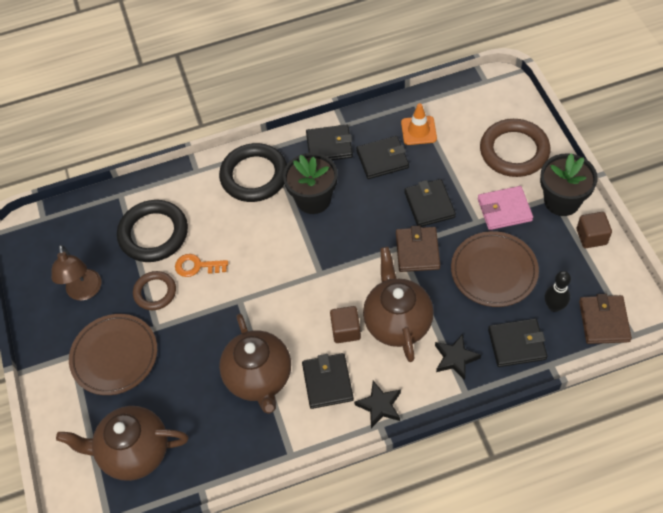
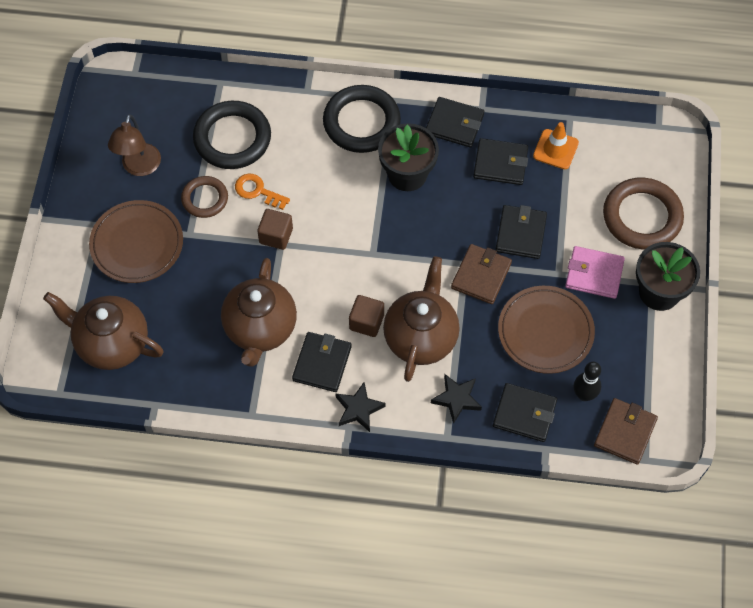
camera: 20 degrees right, 5 degrees up
brown cube [577,212,612,248] -> brown cube moved to [257,209,293,250]

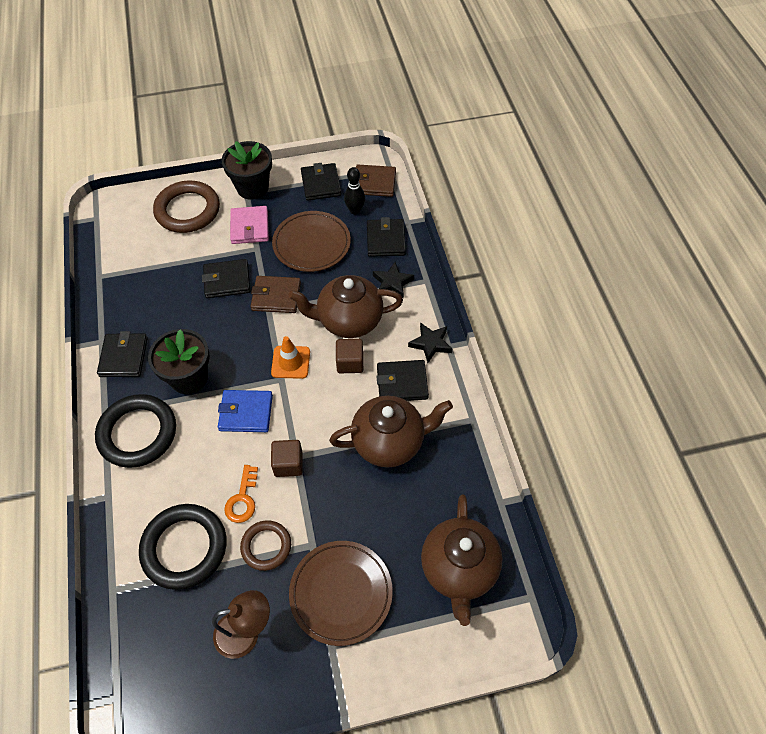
camera: 110 degrees left, 5 degrees down
black wallet [473,138,528,185] -> black wallet moved to [301,163,341,201]
orange traffic cone [533,122,579,169] -> orange traffic cone moved to [271,336,310,379]
none -> blue wallet [218,390,273,432]

